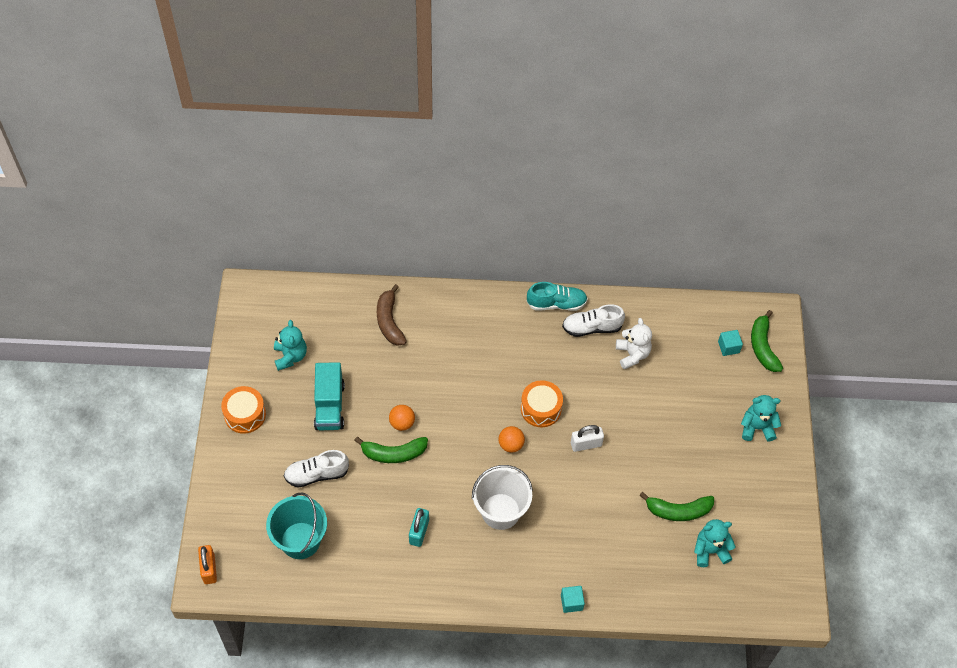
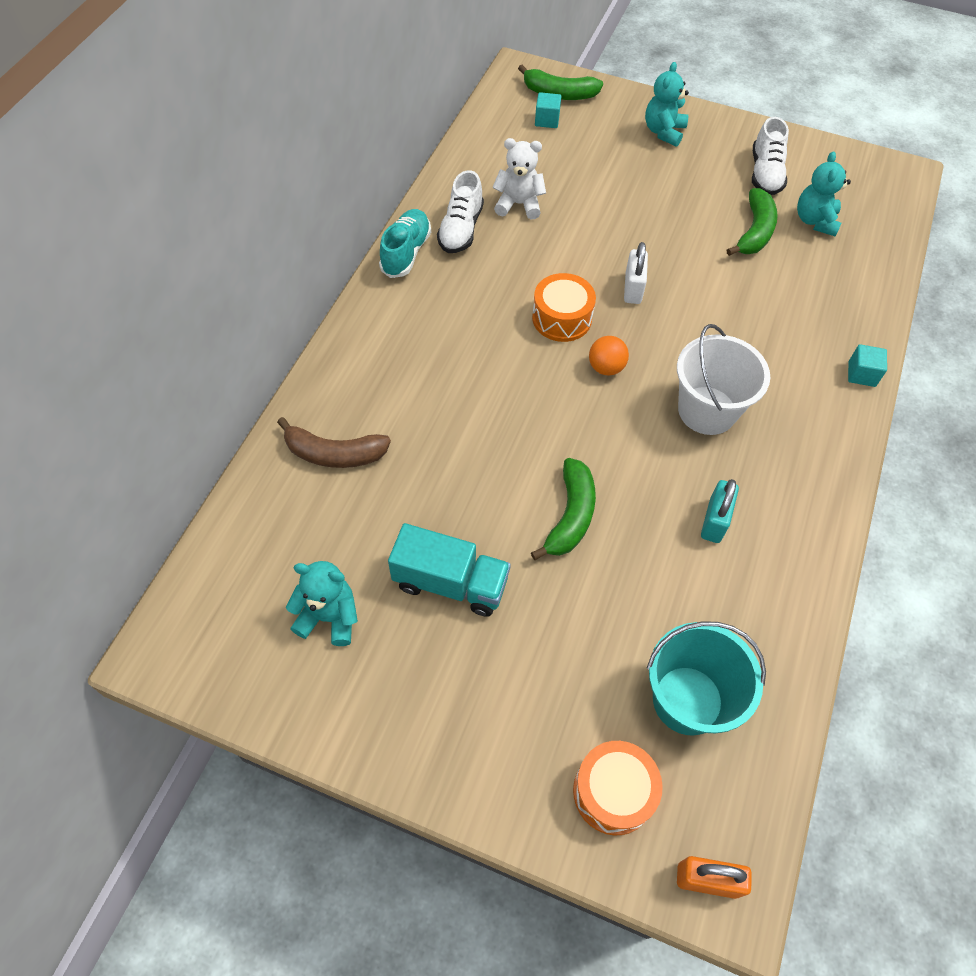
camera: 70 degrees left, 0 degrees up
orange drum [221,386,266,434] -> orange drum moved to [573,741,663,835]
white shoe [284,450,349,488] -> white shoe moved to [752,117,789,195]
orange ball [389,405,415,431] -> none
turquoise padlock [409,508,429,547] -> turquoise padlock turned 75 degrees clockwise [701,479,739,543]

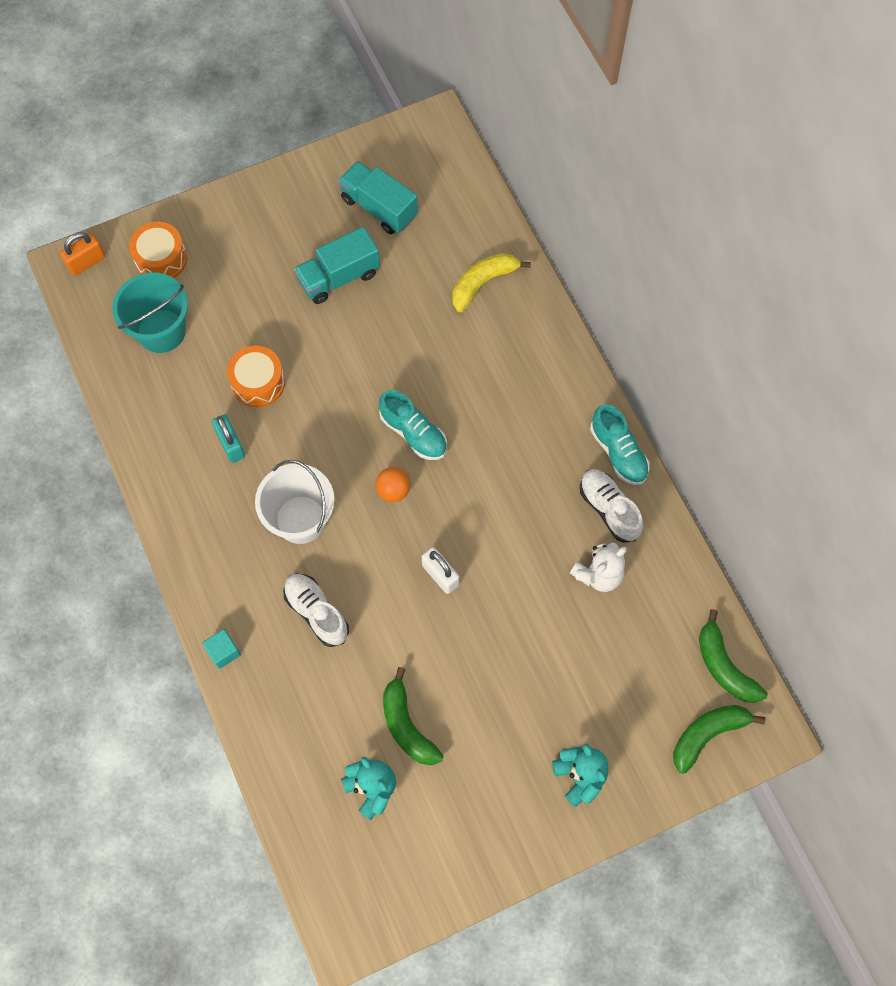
camera: 135 degrees right, 10 degrees up
brown banana [277,417,391,468] -> yellow banana [452,253,531,312]
turquoise teddy bear [286,561,358,646] -> turquoise truck [338,161,418,234]
green banana [531,458,596,560] -> green banana moved to [699,609,768,703]
orange drum [532,273,596,342] -> orange drum moved to [227,345,285,407]
turquoise cube [535,92,561,128] -> none
white shoe [752,117,789,195] -> white shoe moved to [283,573,349,647]
none -> turquoise shoe [379,390,447,460]

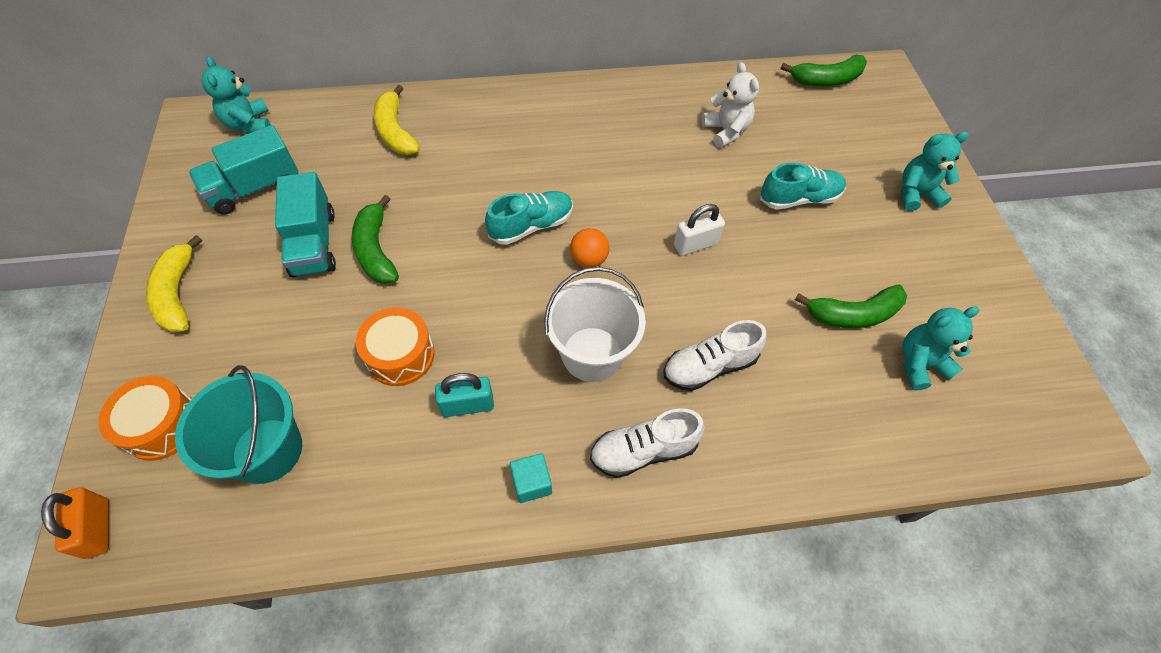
camera: 75 degrees left, 10 degrees down
turquoise cube [202,629,241,669] -> turquoise cube moved to [510,453,552,503]
white shoe [580,469,643,543] -> white shoe moved to [590,408,705,478]
turquoise shoe [590,404,649,485] -> turquoise shoe moved to [760,163,846,210]
green banana [673,705,766,774] -> green banana moved to [352,195,399,284]
none -> yellow banana [146,235,202,333]
none -> turquoise teddy bear [201,56,271,134]

